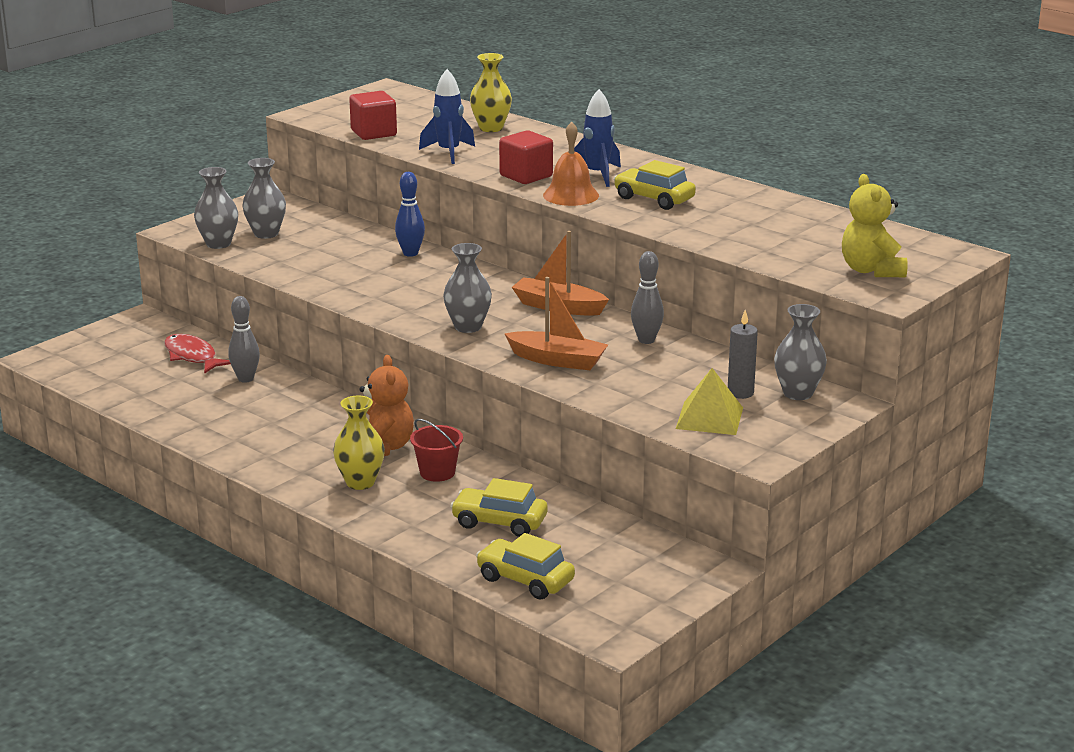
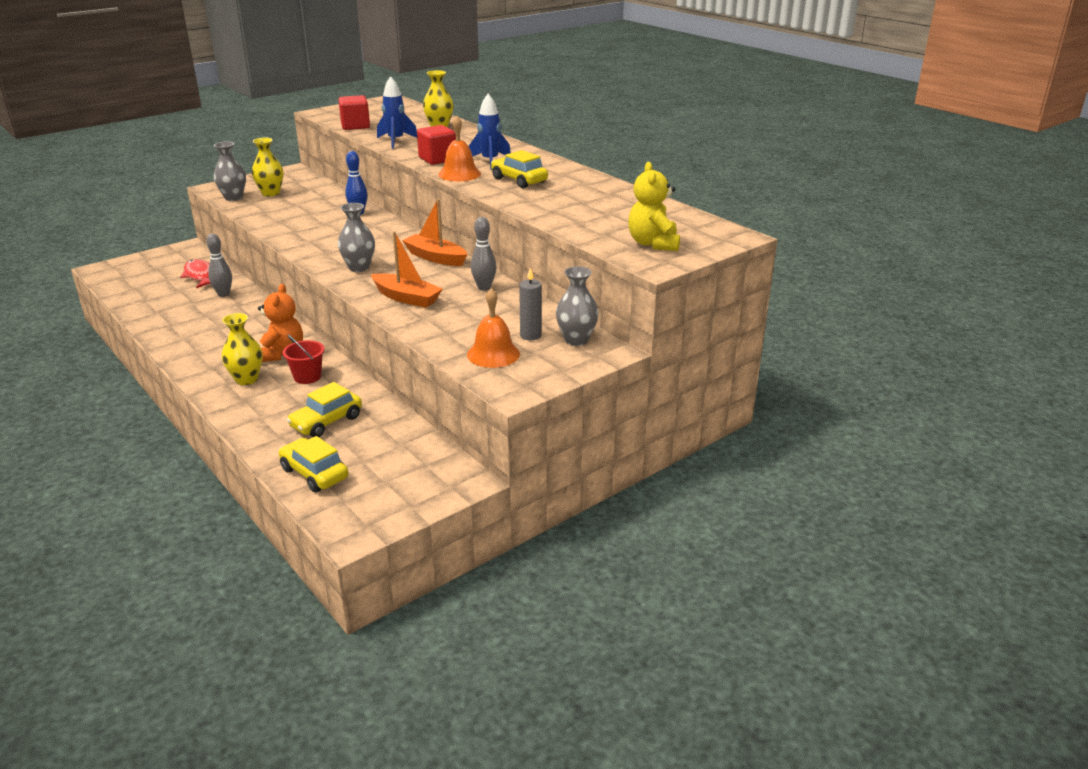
camera: 10 degrees right, 5 degrees up
grey vase [242,158,286,239] -> yellow vase [252,138,284,196]
yellow car [450,478,548,537] -> yellow car turned 75 degrees counterclockwise [287,382,362,437]
yellow pyramid [676,368,743,435] -> orange bell [467,288,520,368]

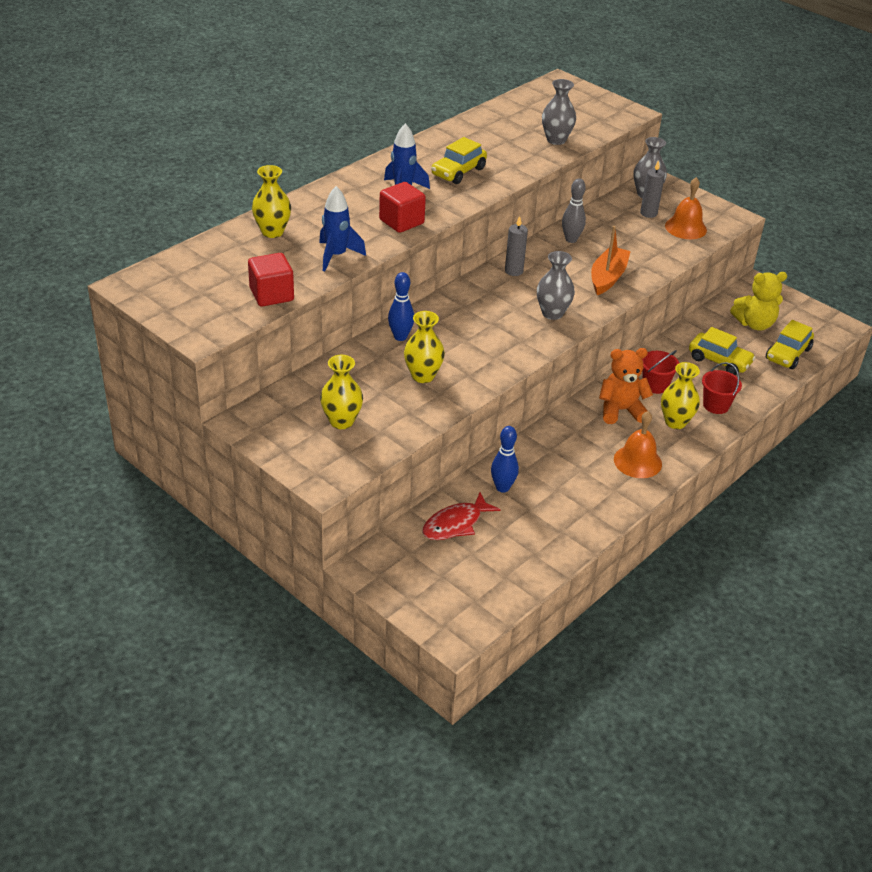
camera: 100 degrees left, 10 degrees up
grey bowling pin [206,234,232,297] -> blue bowling pin [491,426,519,493]
grey vase [214,141,246,201] -> grey vase moved to [542,79,576,145]
orange boat [402,199,468,266] -> grey candle [505,216,528,276]
orange bell [438,116,481,181] -> orange bell moved to [614,411,662,478]
yellow teddy bear [628,162,680,251] -> yellow teddy bear moved to [730,272,787,330]
none -> yellow vase [404,311,445,383]
none -> red bucket [702,362,742,414]

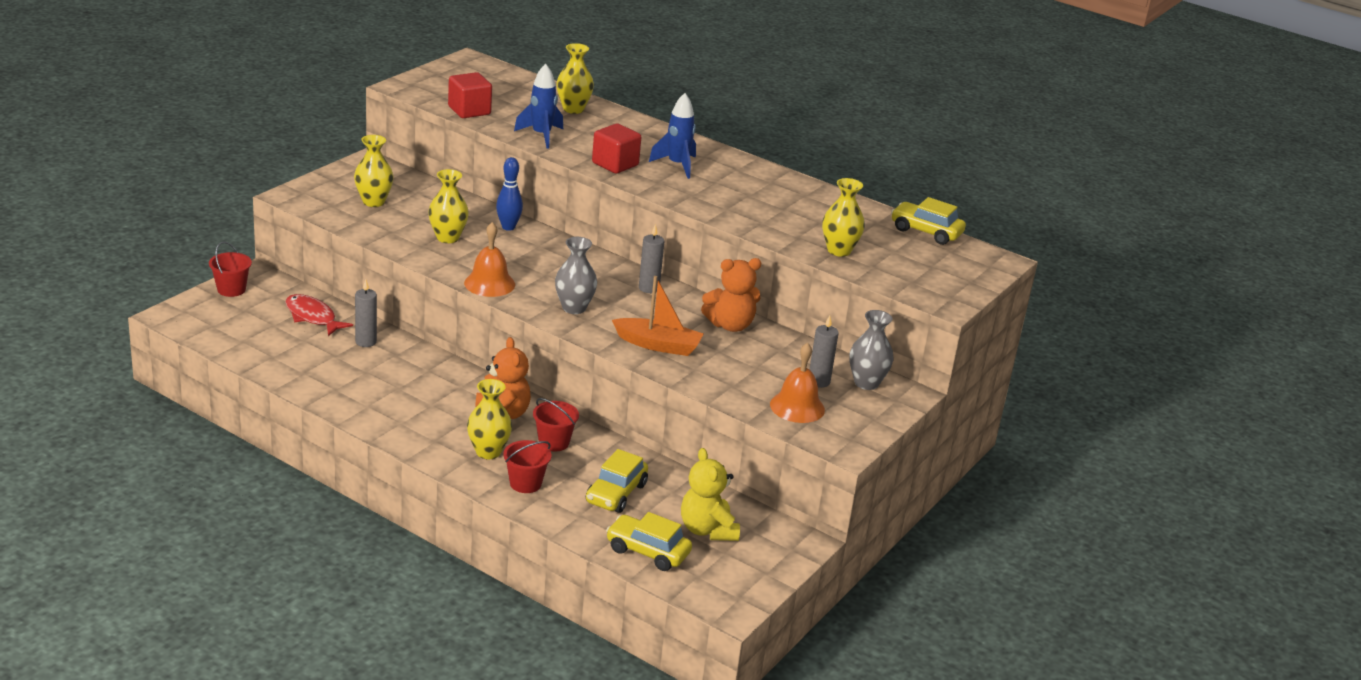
camera: 80 degrees right, 10 degrees down
yellow car [431,137,487,184] -> yellow car moved to [891,197,966,245]
blue bowling pin [491,426,519,493] -> grey candle [355,280,377,347]
grey vase [542,79,576,145] -> yellow vase [822,178,865,257]
grey bowling pin [562,178,586,243] -> orange teddy bear [701,258,761,332]
orange bell [614,411,662,478] -> orange bell moved to [464,222,515,297]
none -> red bucket [209,242,252,297]

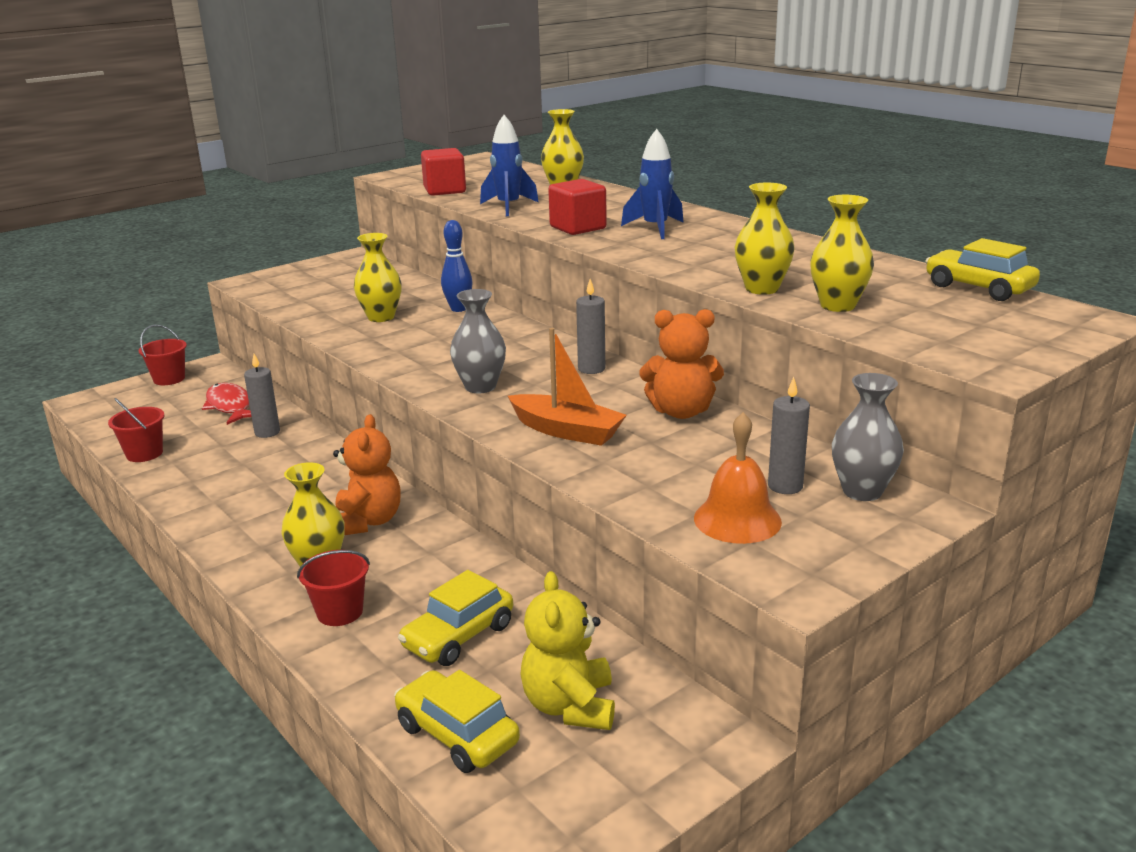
camera: 20 degrees right, 5 degrees down
yellow vase [354,135,394,207] -> yellow vase moved to [735,183,795,295]
orange bell [464,222,515,297] -> none
red bucket [533,398,579,452] -> red bucket moved to [108,398,165,462]

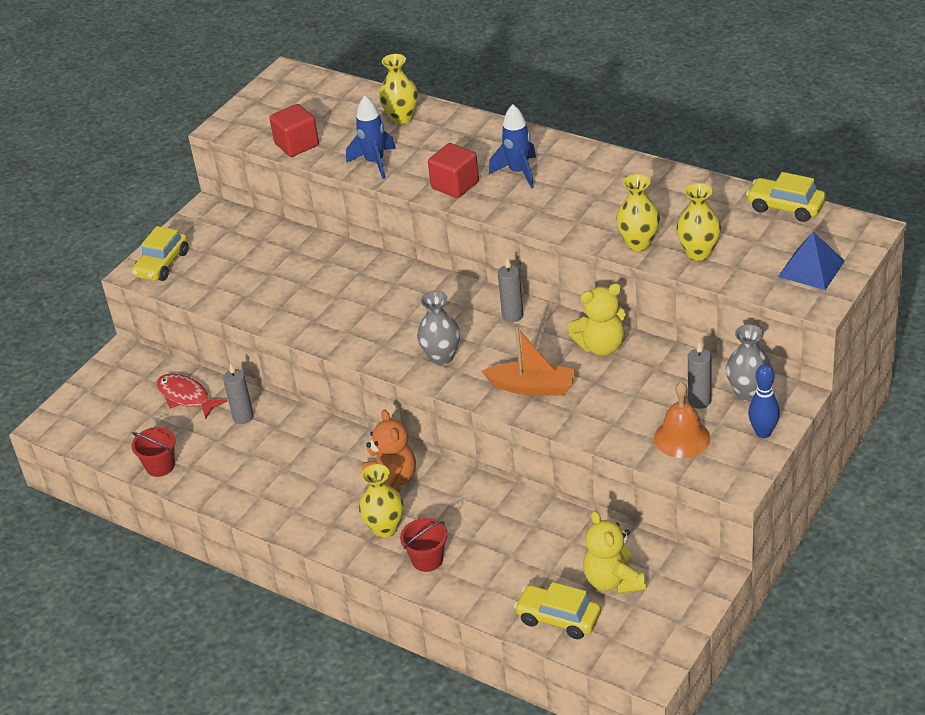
camera: 15 degrees left, 15 degrees up
red bucket [138,325,187,385] -> none
yellow vase [354,233,402,322] -> none
yellow car [398,570,513,666] -> yellow car moved to [132,226,188,281]
blue bowling pin [441,220,473,312] -> blue bowling pin moved to [748,364,780,438]
orange teddy bear [639,309,724,419] -> yellow teddy bear [568,283,627,356]
none -> blue pyramid [778,232,845,290]

